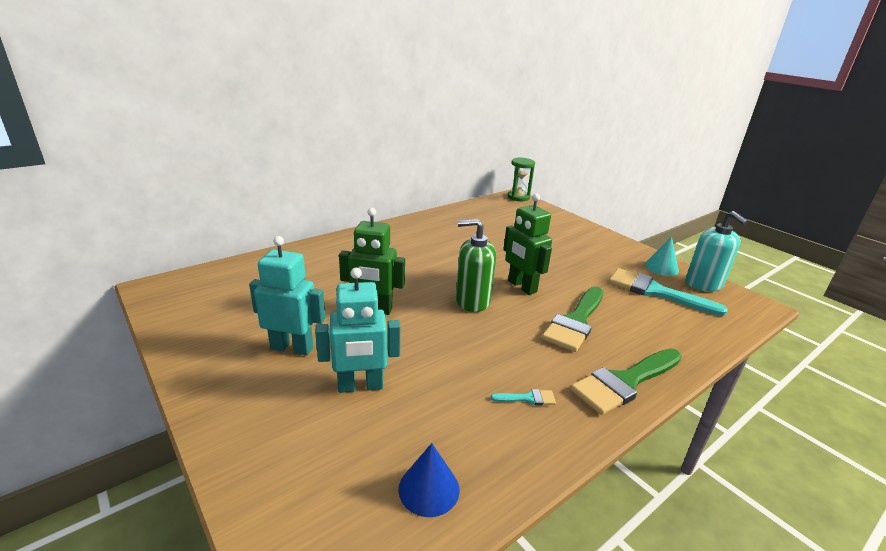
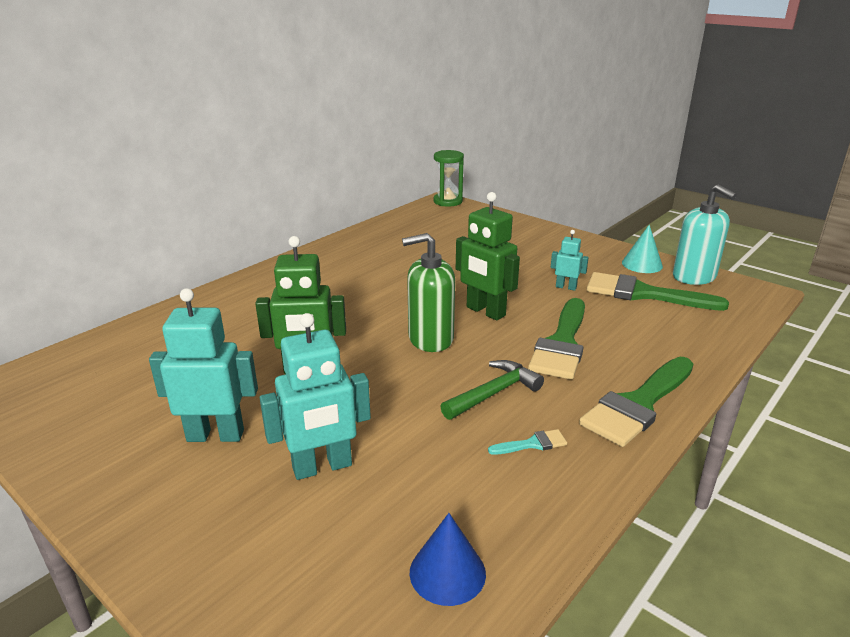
camera: 10 degrees left, 0 degrees up
turquoise brush [609,268,728,316] -> green brush [587,272,729,311]
none -> green hammer [440,360,544,420]
none -> turquoise robot [551,230,589,291]

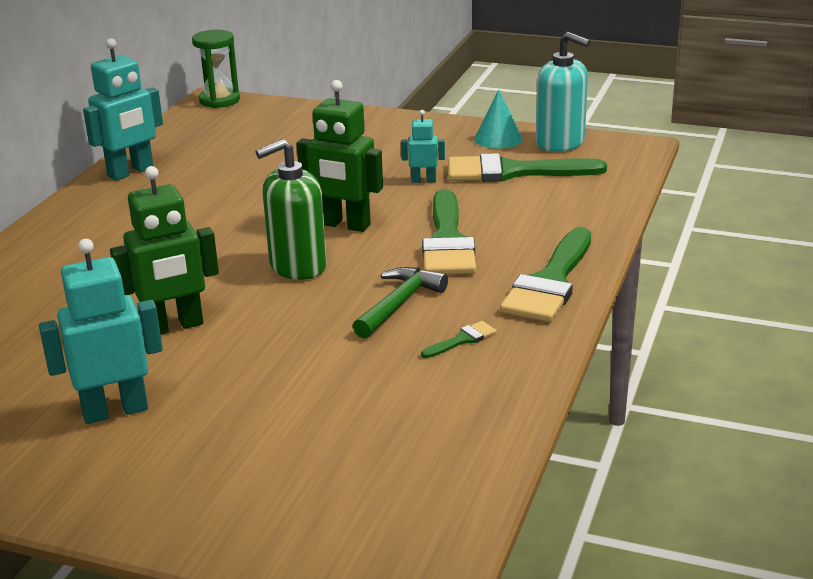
camera: 20 degrees left, 0 degrees up
turquoise robot [260,313,371,480] -> turquoise robot moved to [83,38,163,181]
blue cone [410,513,486,606] -> none
turquoise brush [488,429,567,455] -> green brush [421,321,497,358]

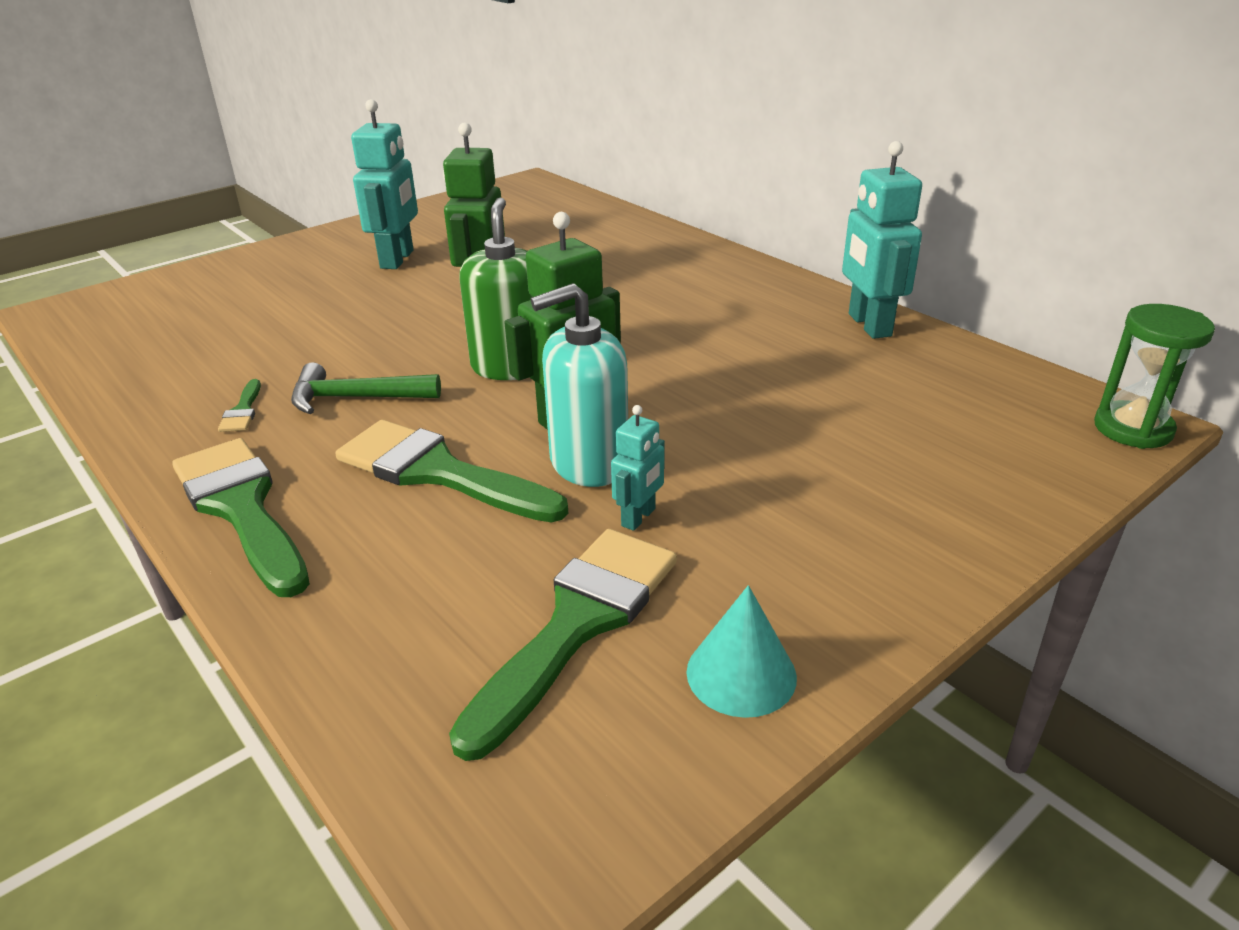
camera: 120 degrees right, 5 degrees up
green hammer [353,267,448,339] -> green hammer turned 120 degrees clockwise [291,362,441,414]
turquoise soap dispenser [536,32,591,152] -> turquoise soap dispenser moved to [530,283,628,487]

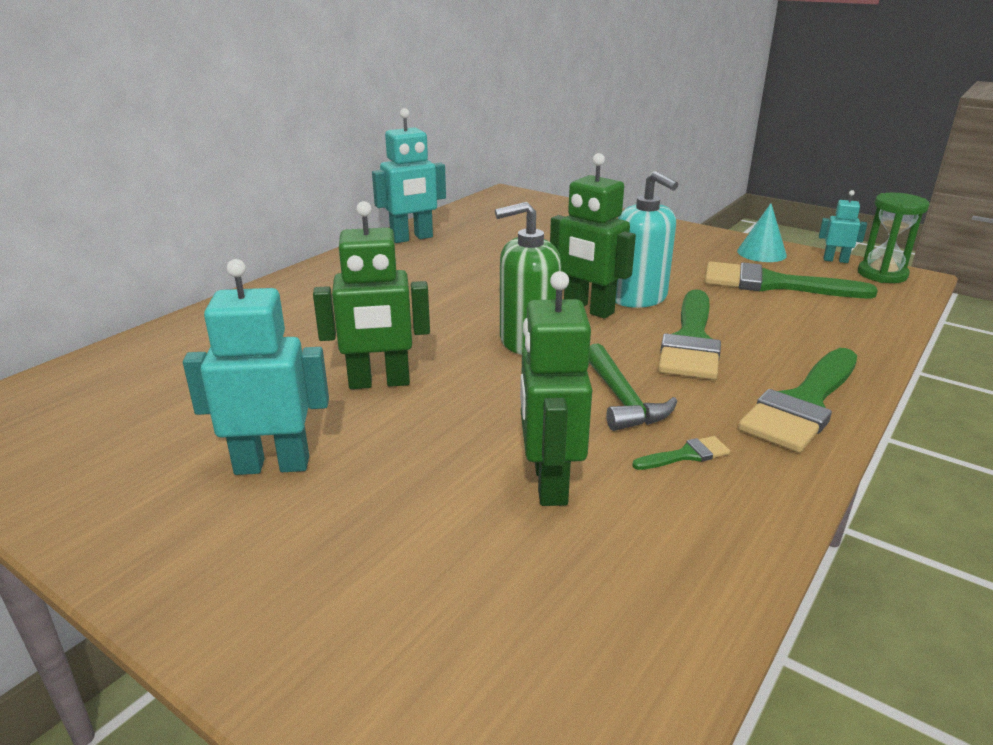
camera: 105 degrees left, 5 degrees down
turquoise robot [611,405,665,531] -> turquoise robot moved to [819,190,867,263]
green hourglass [1094,304,1215,449] -> green hourglass moved to [858,193,930,283]
none -> green robot [520,271,592,506]

